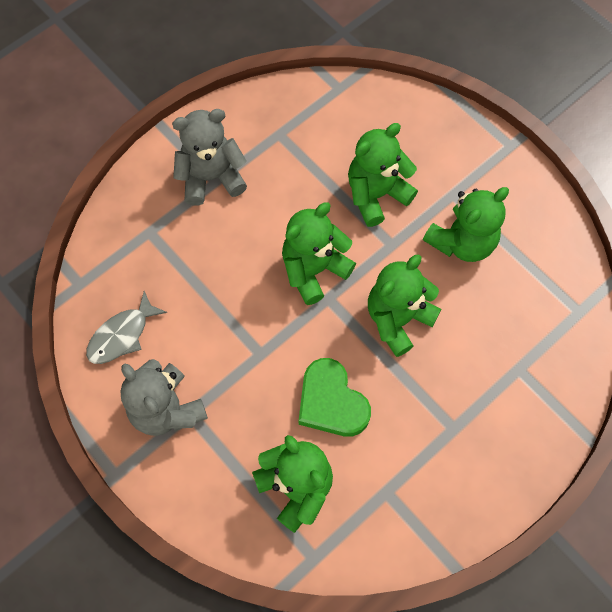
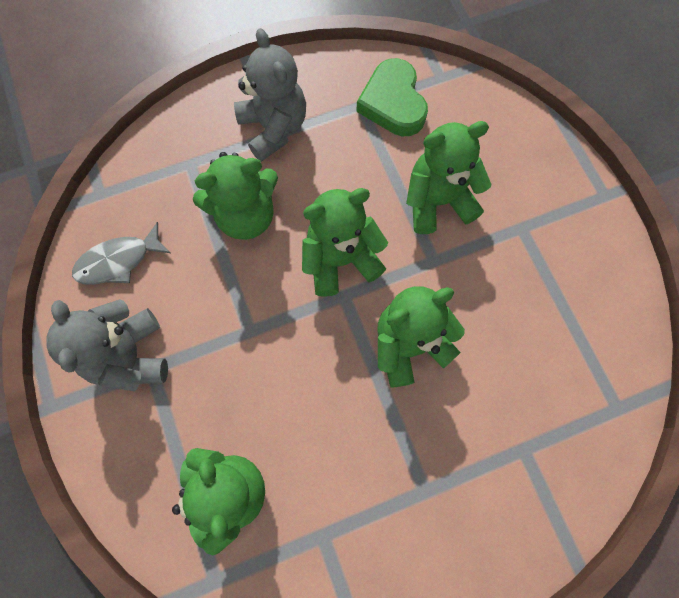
camera: 20 degrees right, 5 degrees up
grey teddy bear [172,109,247,206] -> grey teddy bear turned 60 degrees clockwise [234,28,306,162]
green heart [299,358,371,437] -> green heart moved to [356,58,428,136]
green teddy bear [423,187,509,262] -> green teddy bear moved to [193,152,278,240]

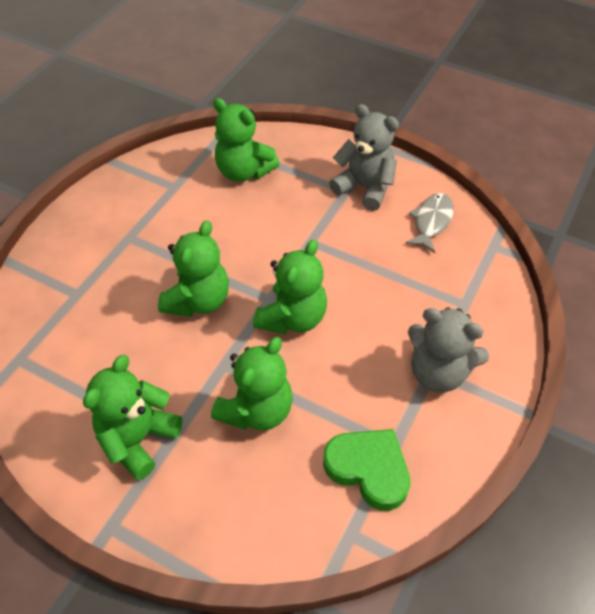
camera: 140 degrees right, 20 degrees down
green teddy bear [193,152,278,240] -> green teddy bear moved to [83,355,182,480]

